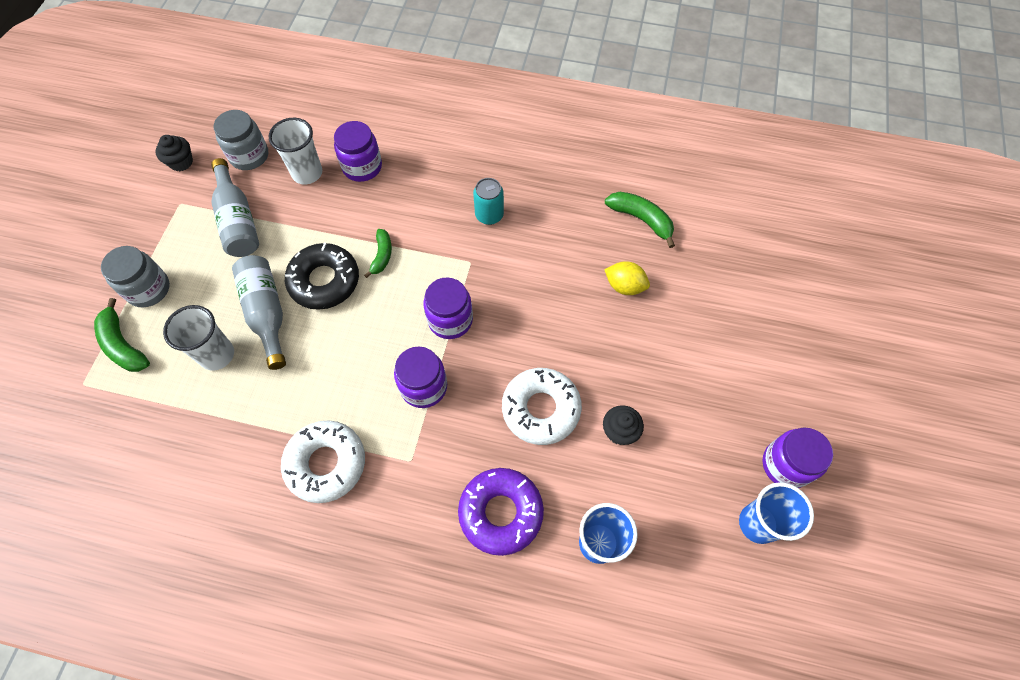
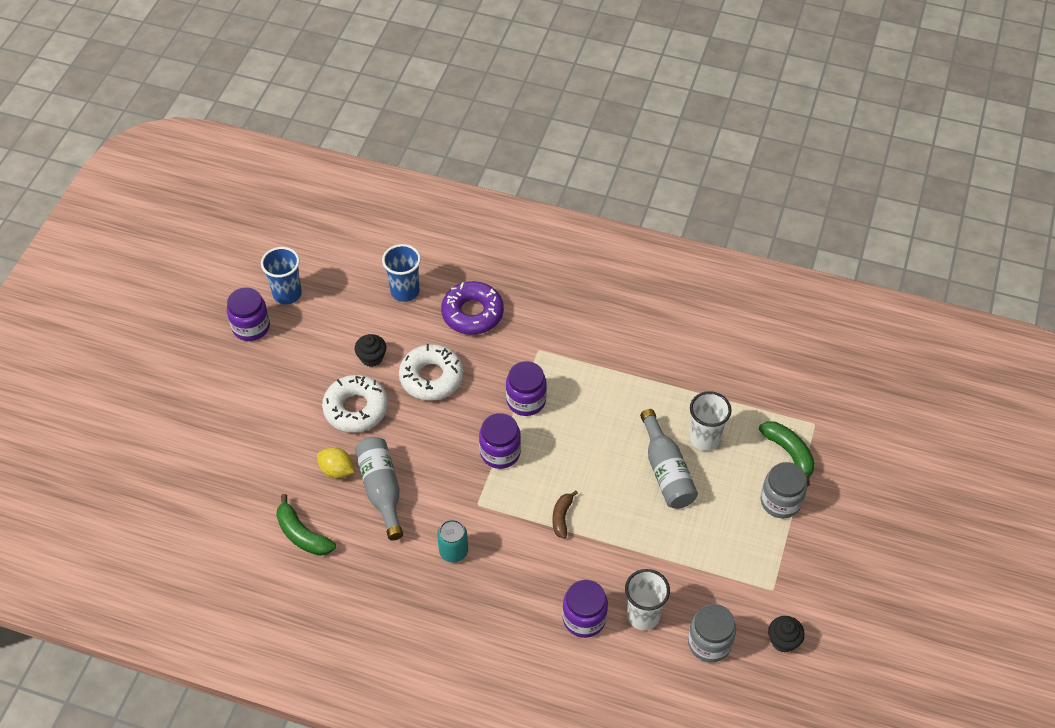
camera: 175 degrees left, 10 degrees down
grey bottle [211,158,259,257] -> grey bottle moved to [355,437,403,541]
white donut [281,420,365,503] -> white donut moved to [322,375,388,432]
black donut [285,243,359,310] -> none
green banana [364,229,392,278] -> brown banana [552,490,578,539]

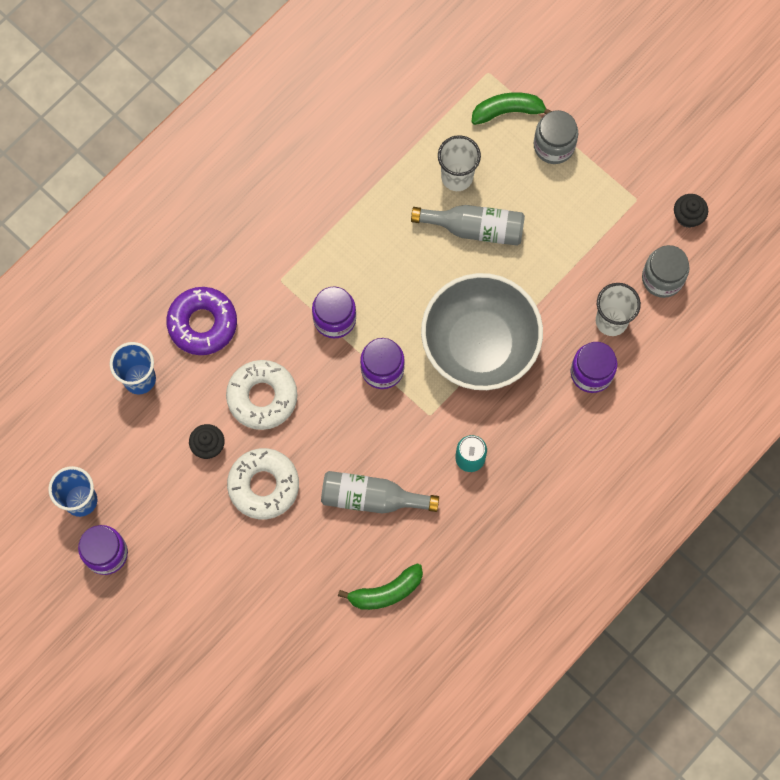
camera: 65 degrees left, 20 degrees up
yellow lemon [317,447,355,479] -> none
brown banana [552,490,578,539] -> grey bowl [421,273,543,390]

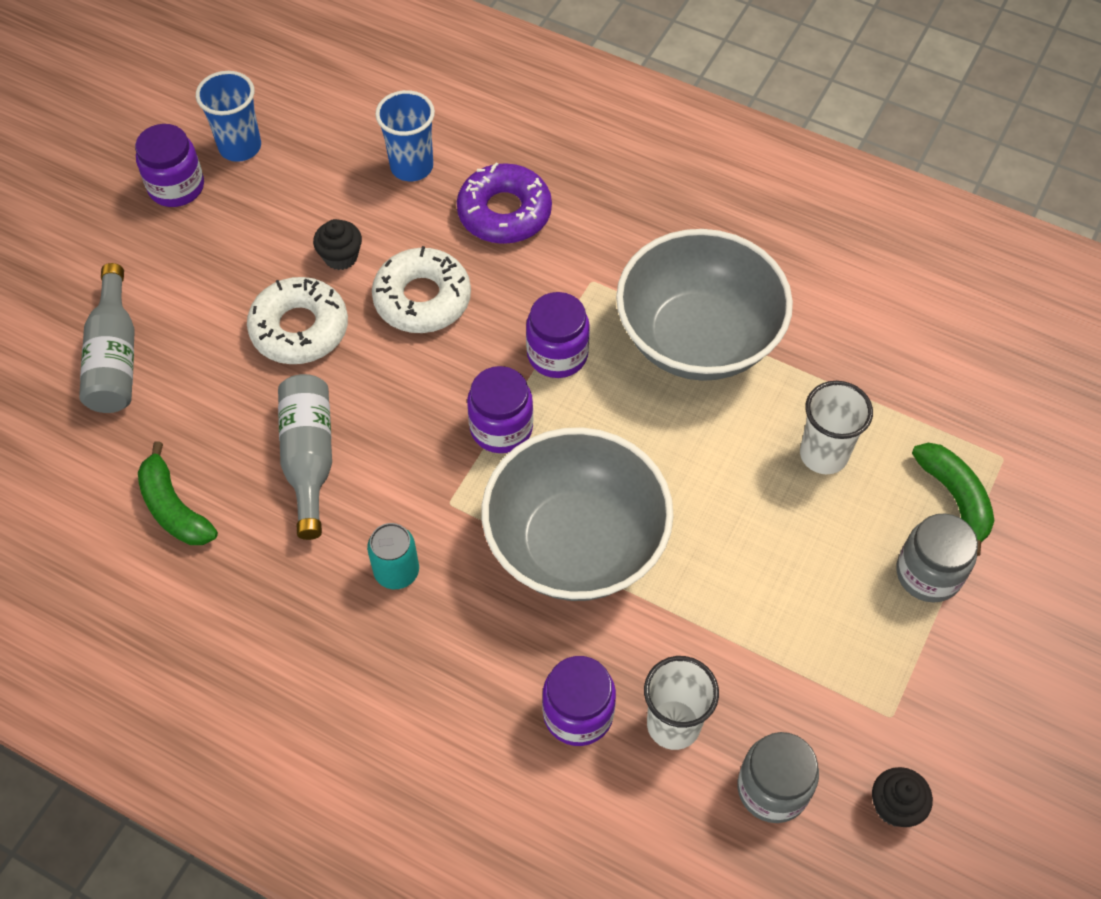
camera: 75 degrees right, 15 degrees down
grey bottle [411,205,525,246] -> grey bottle moved to [79,263,135,413]
none -> grey bowl [616,229,793,381]

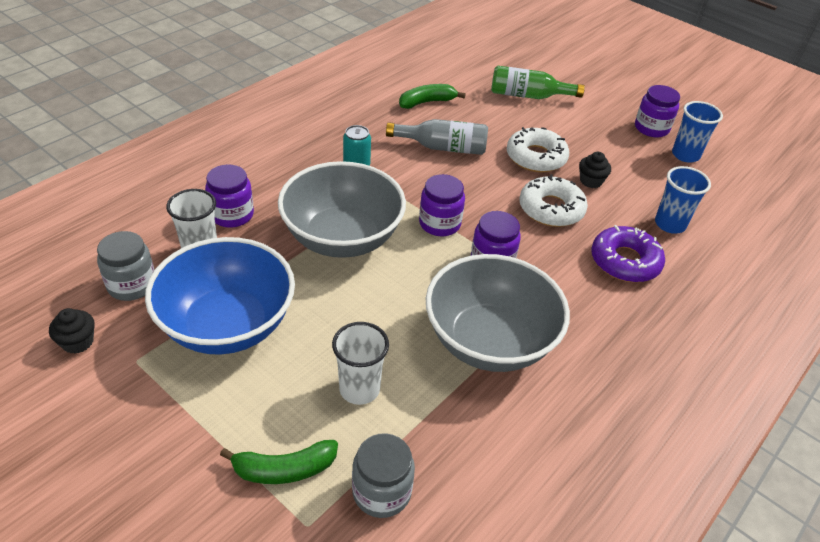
camera: 100 degrees right, 15 degrees down
grey bottle [79,263,135,413] -> green bottle [491,66,585,99]
grey jar [897,513,978,603] -> grey jar moved to [352,433,415,518]
none -> blue bowl [145,237,295,354]

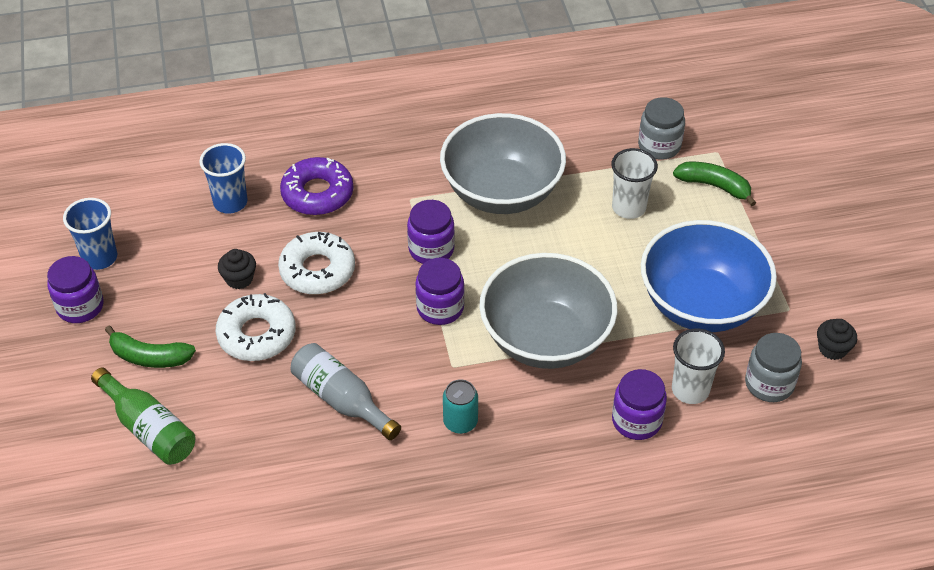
camera: 140 degrees left, 5 degrees up
green banana [399,84,466,109] -> green banana moved to [105,326,196,368]

